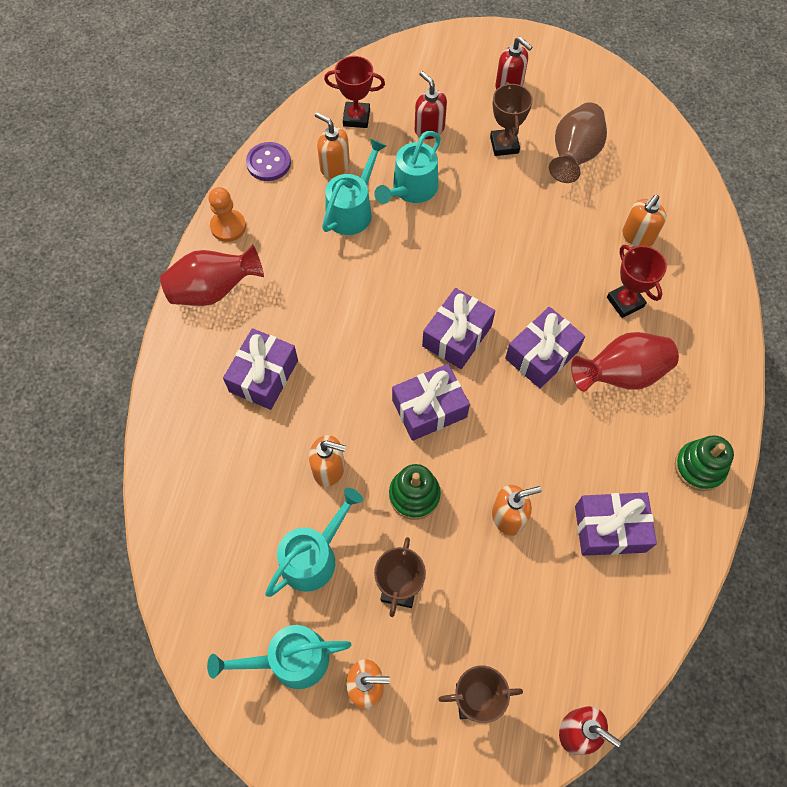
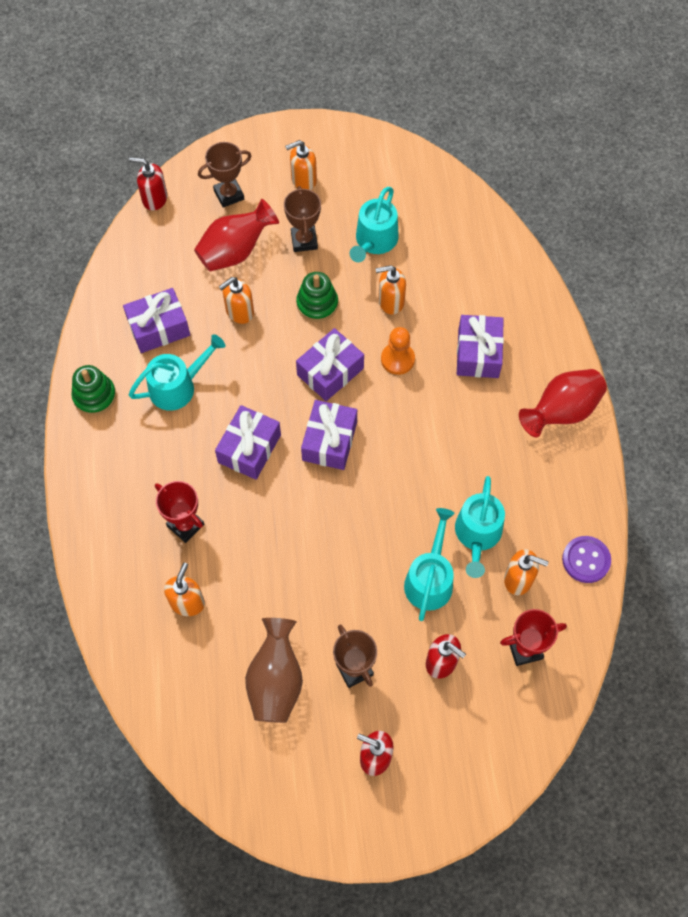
camera: 160 degrees right, 0 degrees up
turquoise watering can [207,625,351,689] -> turquoise watering can moved to [129,334,225,411]
orange pawn [208,187,246,242] -> orange pawn moved to [381,327,415,375]
red vase [571,332,679,392] -> red vase moved to [194,199,279,272]

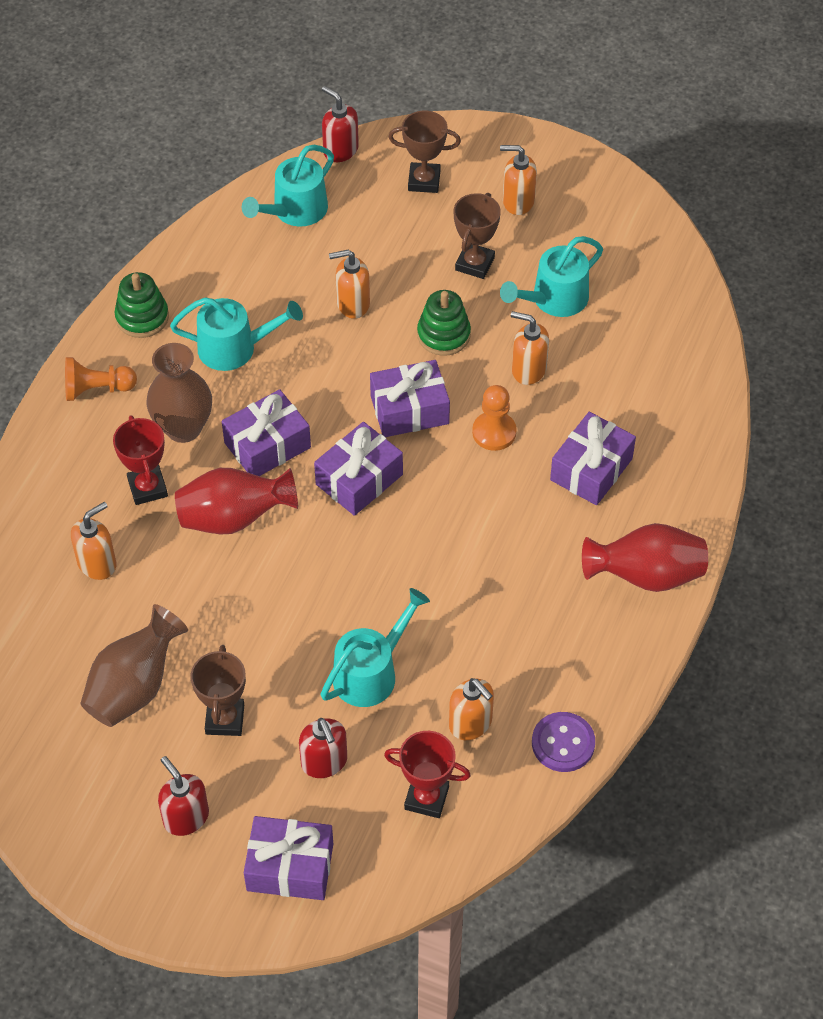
camera: 30 degrees right, 10 degrees down
purple gift [123,288,190,353] -> purple gift moved to [244,816,333,900]
red vase [194,199,279,272] -> red vase moved to [175,468,298,535]
turquoise watering can [455,476,505,578] -> turquoise watering can moved to [242,145,334,227]
none -> orange pawn [65,357,137,401]
none -> brown vase [147,343,212,443]

